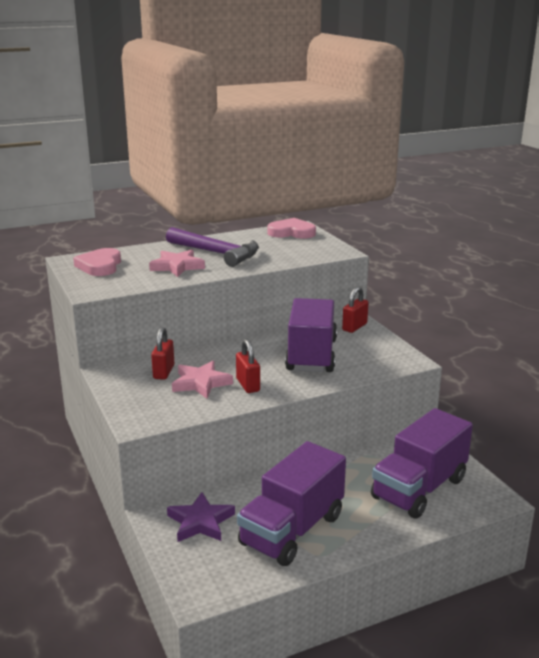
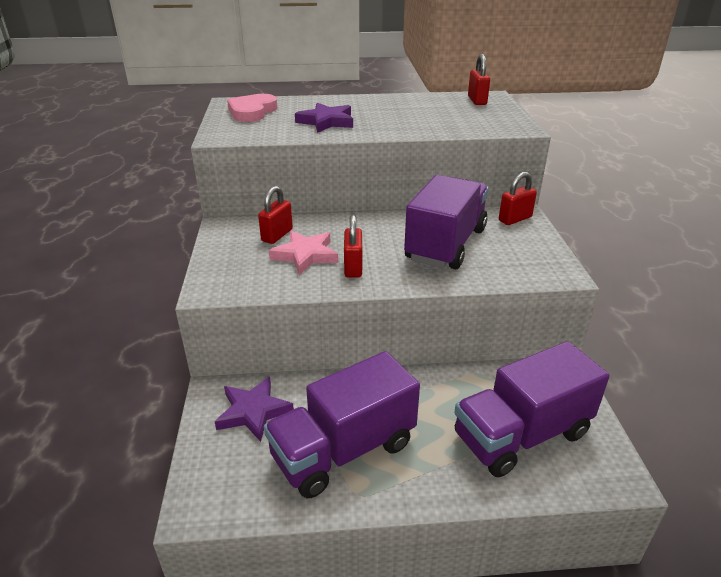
camera: 20 degrees right, 10 degrees up
pink star [149,250,205,277] -> purple star [295,103,353,133]
purple hammer [166,227,259,267] -> none
pink heart [267,218,316,239] -> red padlock [468,54,490,105]

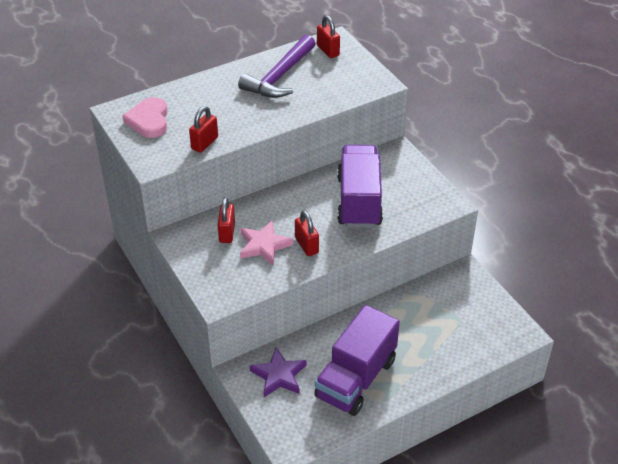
camera: 25 degrees left, 10 degrees up
purple star [295,103,353,133] -> none
purple truck [454,341,610,477] -> none
red padlock [499,172,537,225] -> red padlock moved to [189,106,218,153]
none -> purple hammer [238,35,315,98]

